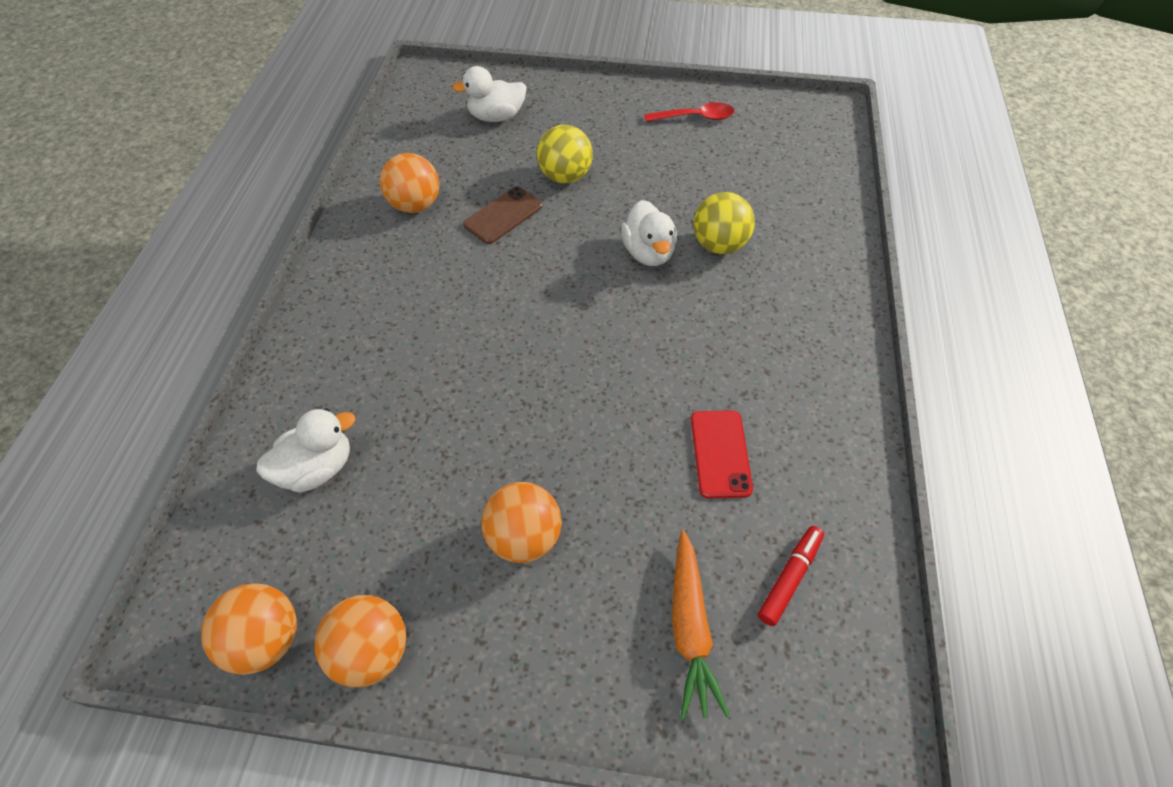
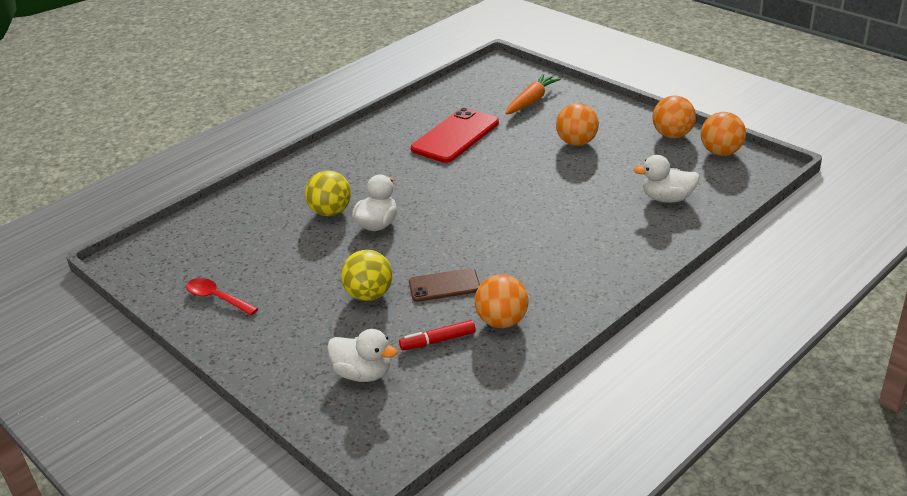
camera: 140 degrees left, 20 degrees down
red phone [691,410,753,498] -> red phone [411,107,499,163], size x1.67
red marker [758,526,824,626] -> red marker moved to [399,320,476,350]

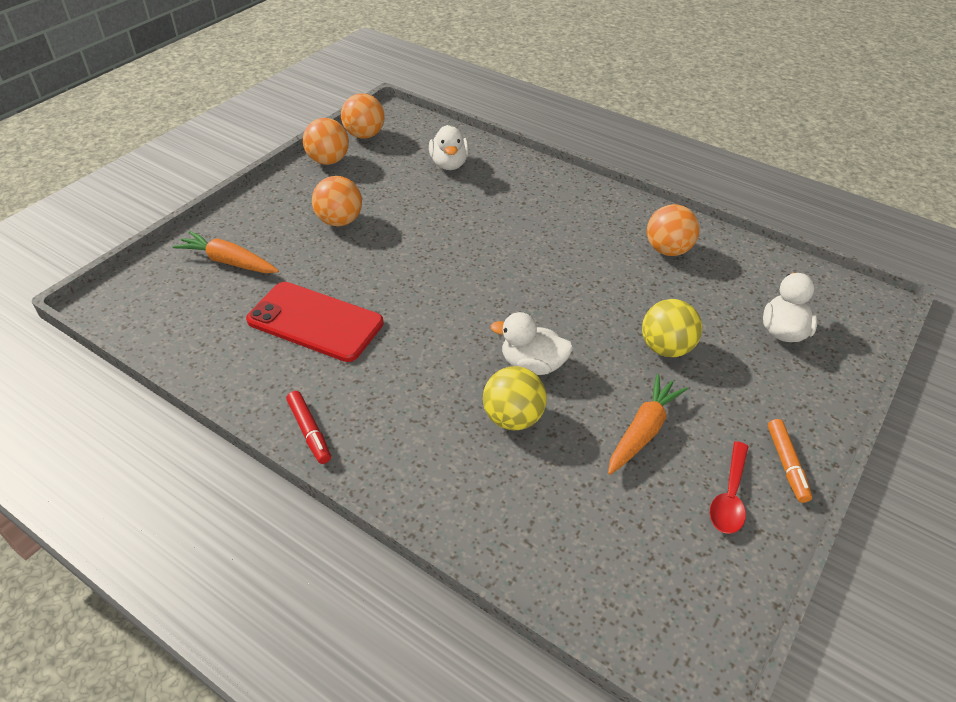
camera: 105 degrees left, 10 degrees up
red marker [399,320,476,350] -> red marker moved to [286,391,331,464]
brown phone [409,268,480,302] -> none
none -> orange carrot [608,374,688,475]
none -> orange marker [768,419,812,503]

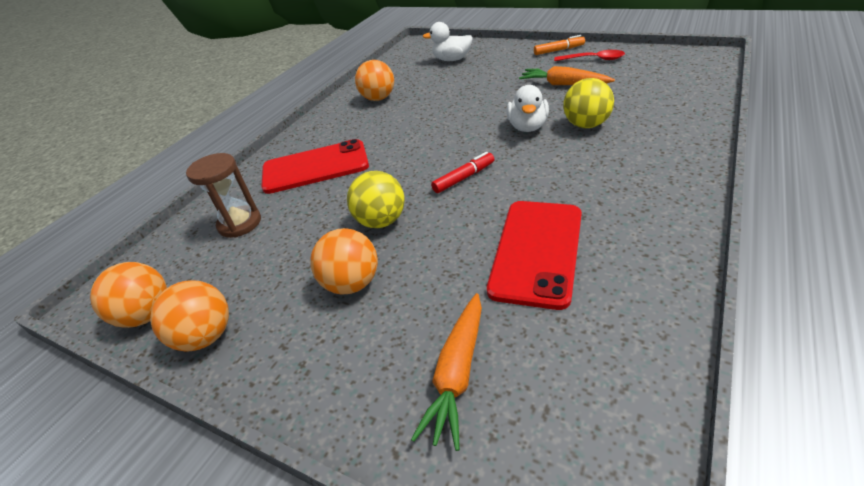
camera: 90 degrees left, 5 degrees down
red marker [286,391,331,464] -> red marker moved to [431,152,494,193]
white duck [429,125,469,170] -> brown hourglass [186,153,261,238]
yellow ball [642,299,702,357] -> yellow ball moved to [347,171,405,228]
none -> red phone [261,139,369,194]

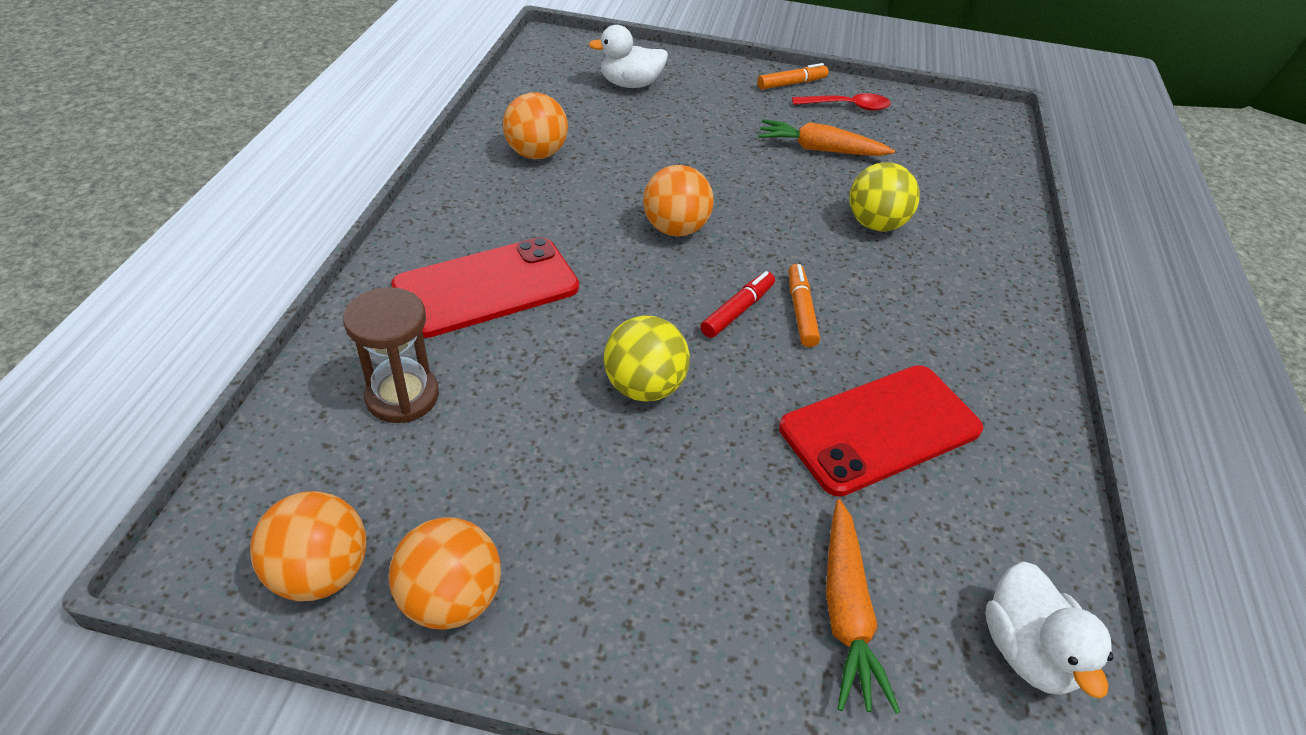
camera: 25 degrees left, 5 degrees up
orange ball [310,228,378,295] -> orange ball moved to [643,165,714,237]
red phone [487,201,582,310] -> red phone turned 60 degrees clockwise [779,365,983,497]
white duck [506,85,549,132] -> white duck moved to [985,562,1113,699]
none -> orange marker [789,264,820,347]

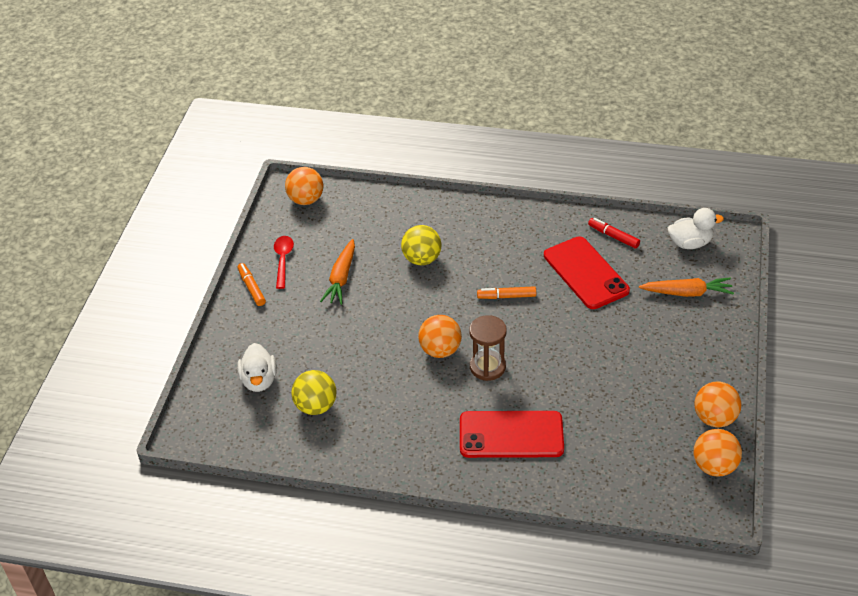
camera: 85 degrees left, 0 degrees up
brown hourglass [343,287,439,423] -> brown hourglass moved to [469,315,507,381]
red phone [391,237,579,338] -> red phone turned 60 degrees counterclockwise [460,411,564,458]
orange ball [503,92,568,159] -> orange ball moved to [285,167,323,205]
yellow ball [604,316,690,402] -> yellow ball moved to [291,370,337,415]
red marker [700,271,775,338] -> red marker moved to [588,218,640,248]

